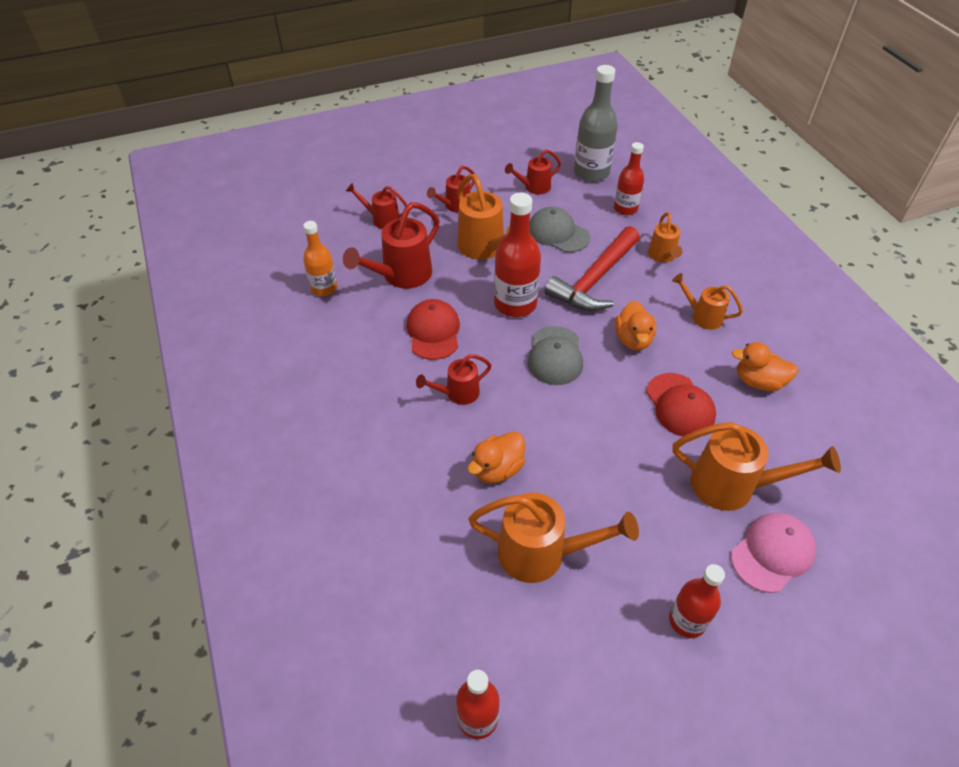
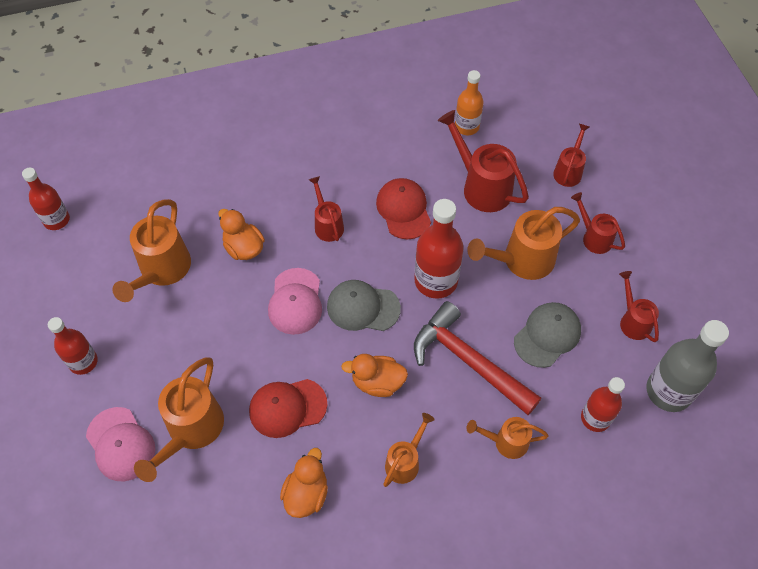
camera: 95 degrees right, 10 degrees up
red cap [406,299,460,360] -> red cap turned 105 degrees counterclockwise [376,178,431,240]
none -> pink cap [268,268,322,335]

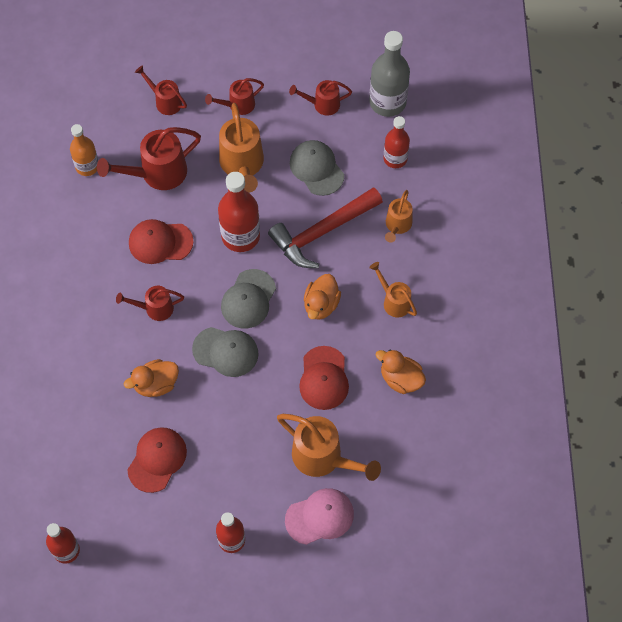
camera: 75 degrees left, 5 degrees up
orange watering can [112,199,191,302] -> red cap [127,427,187,493]
pink cap [268,268,322,335] -> grey cap [192,327,259,377]

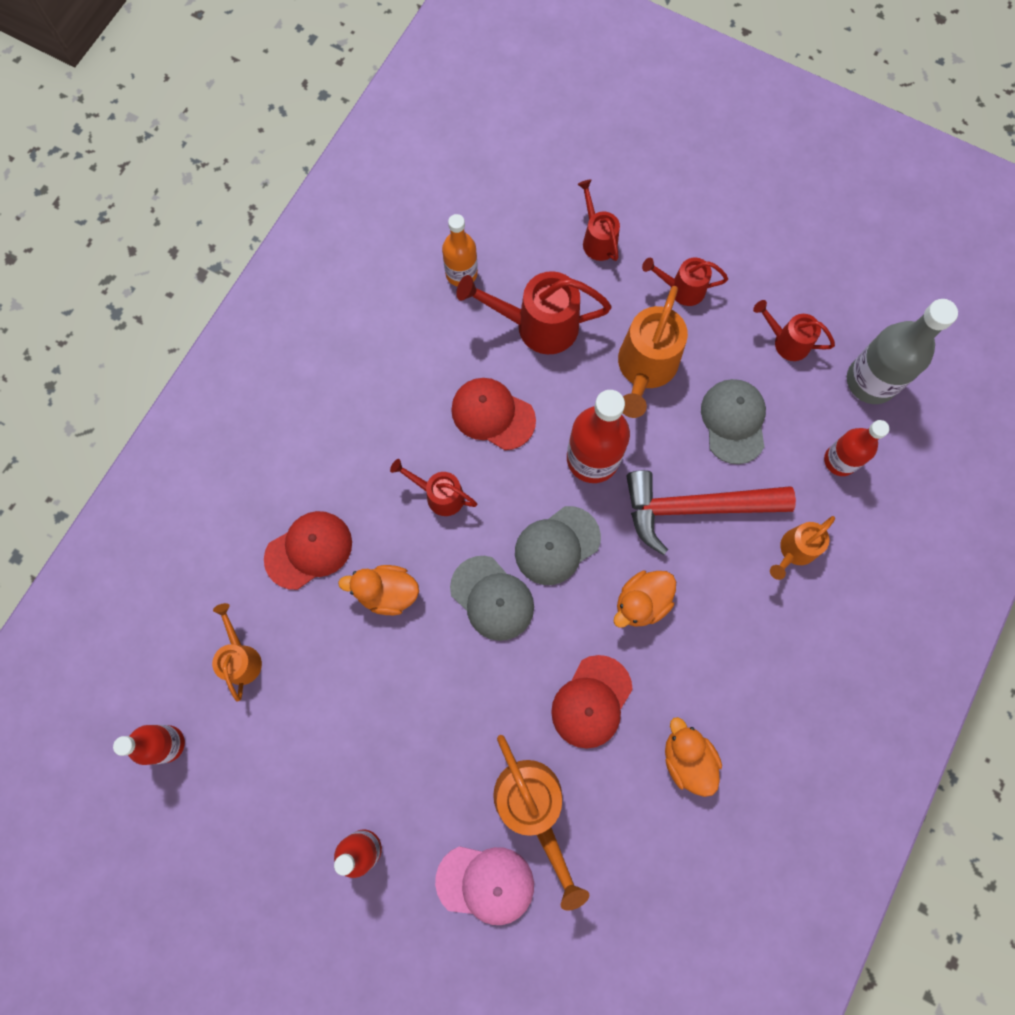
camera: 30 degrees right, 10 degrees up
red cap [127,427,187,493] -> red cap moved to [264,511,352,590]
orange watering can [369,262,417,318] -> orange watering can moved to [212,603,262,702]

